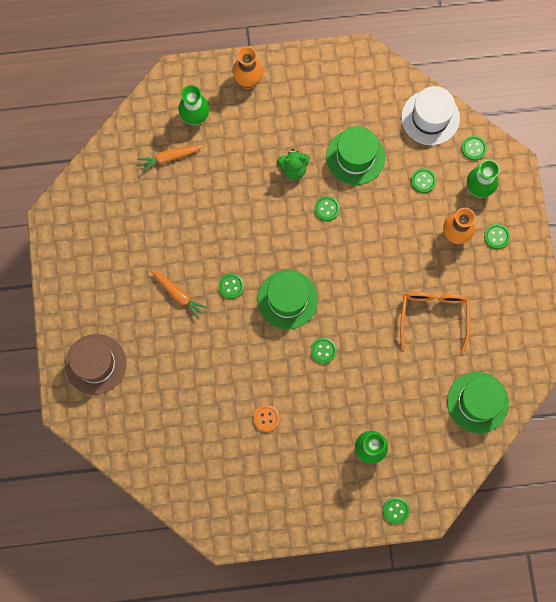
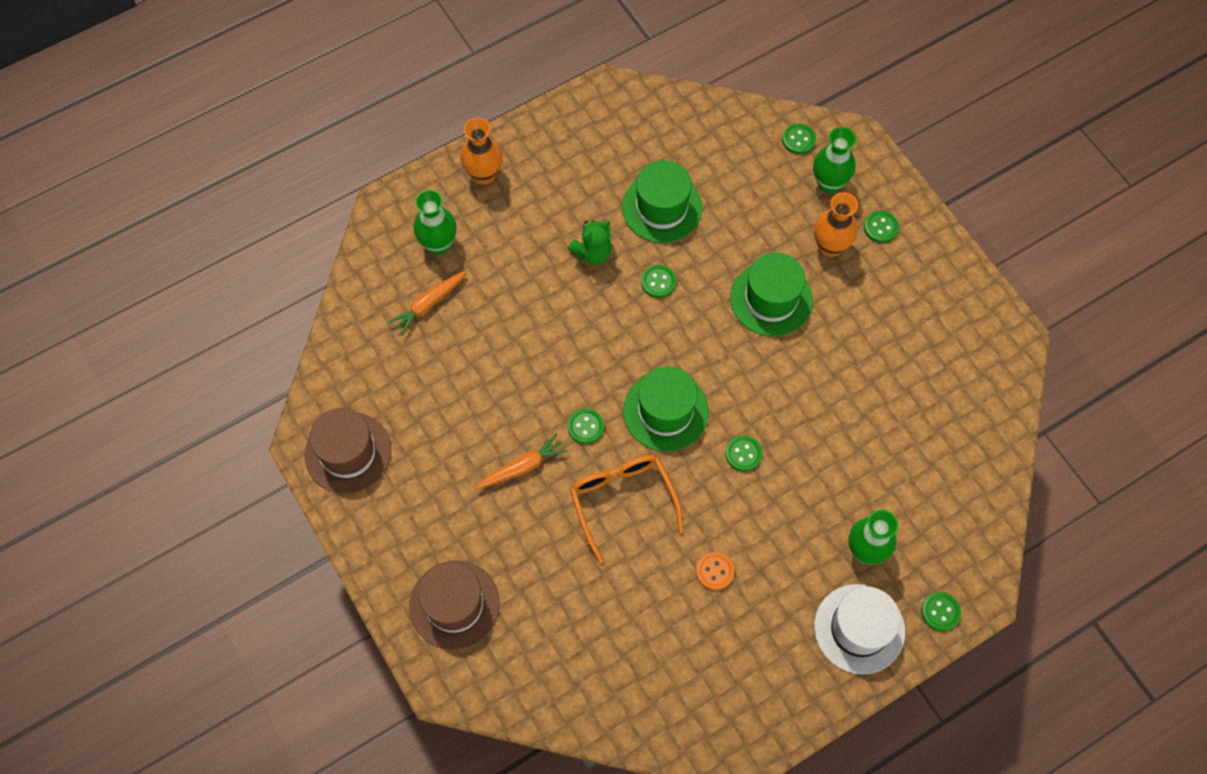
camera: 25 degrees left, 10 degrees down
orange carrot [151,270,208,320] -> orange carrot turned 45 degrees counterclockwise [475,433,568,490]
orange glasses [400,292,470,354] -> orange glasses moved to [570,455,684,563]
white hat [401,86,460,145] -> white hat moved to [814,584,905,675]
green button [411,168,437,193] -> none
green hat [447,372,509,433] -> green hat moved to [730,253,813,336]
none -> brown hat [305,408,391,494]

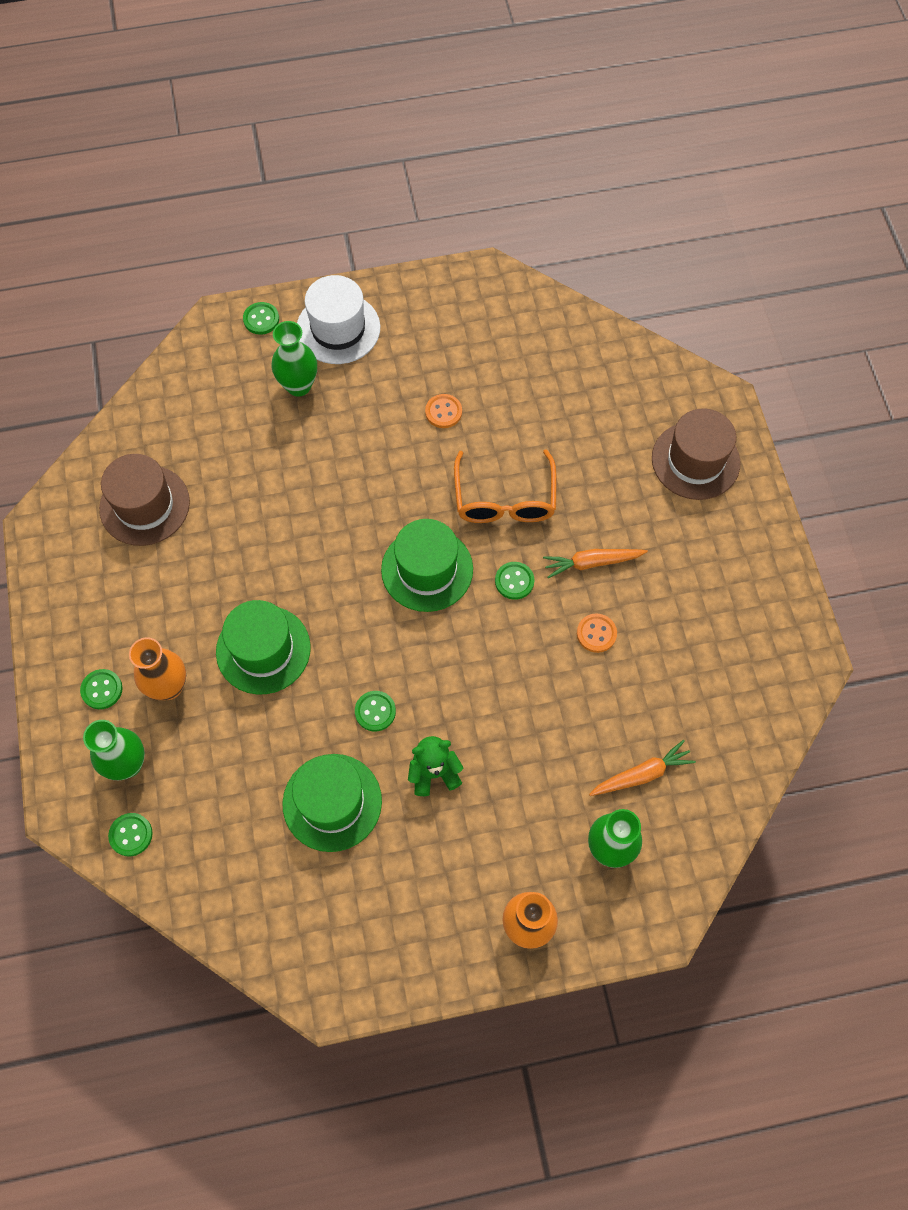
camera: 160 degrees left, 0 degrees up
brown hat [305,408,391,494] -> brown hat moved to [99,454,190,546]
green button [725,436,762,472] -> none
none -> orange button [577,614,617,653]

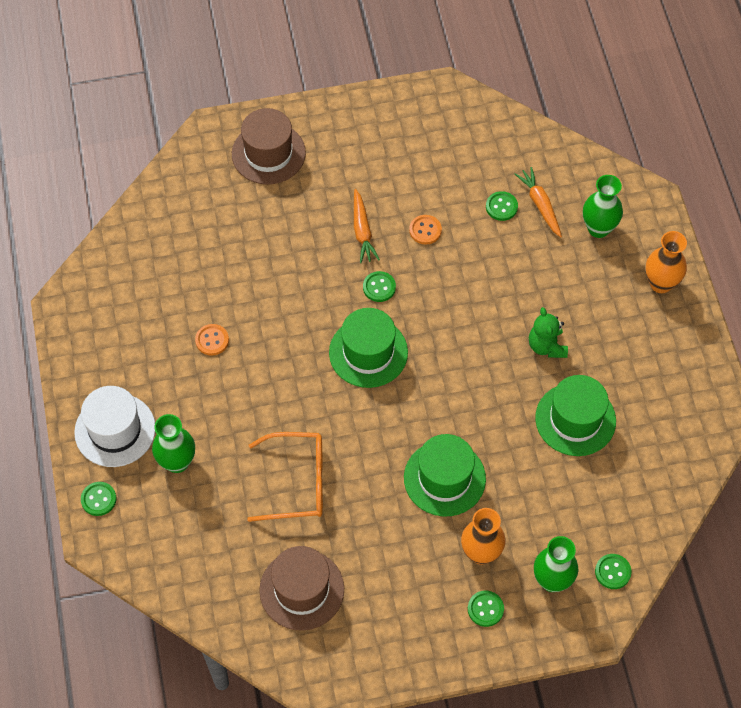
camera: 90 degrees left, 5 degrees down
green button [355,691,396,731] -> green button moved to [486,191,518,221]
orange glasses [454,449,556,523] -> orange glasses moved to [247,432,323,522]

